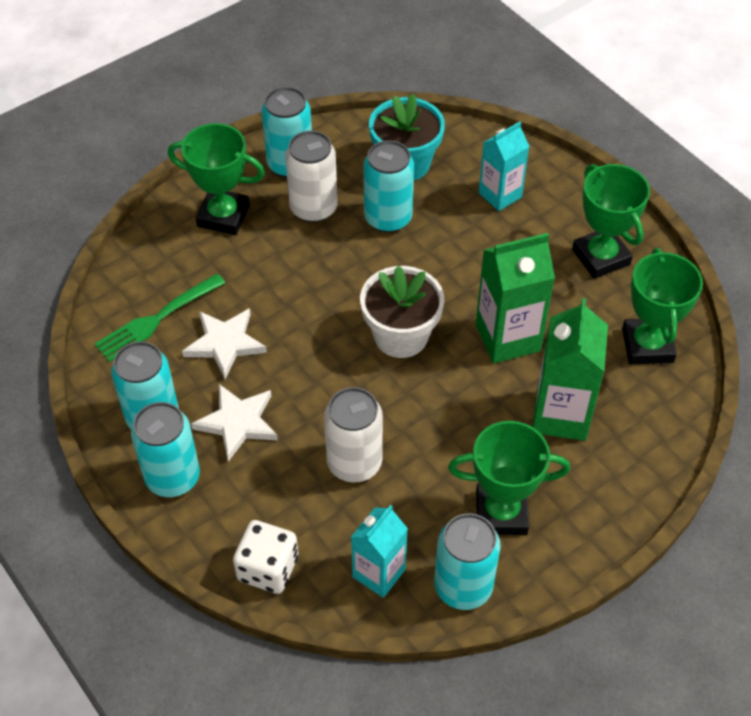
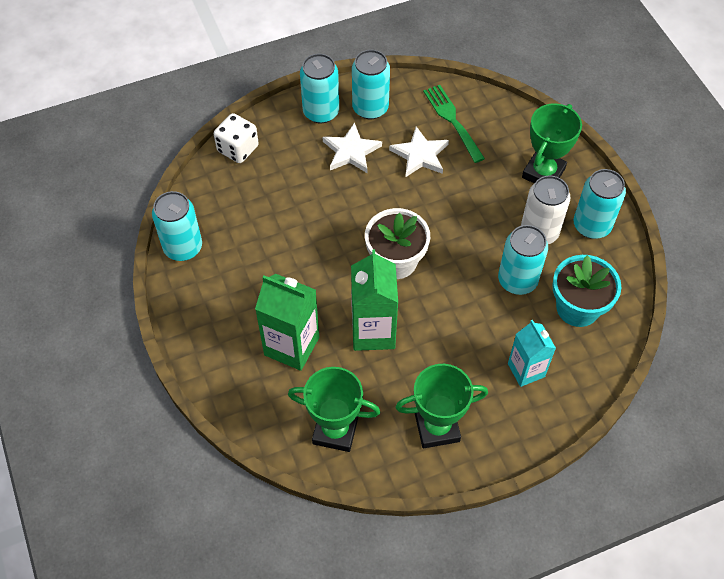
camera: 105 degrees right, 5 degrees up
white can [324,387,383,482] -> none
turquoise carton [351,505,408,598] -> none
green trophy [448,421,570,535] -> none

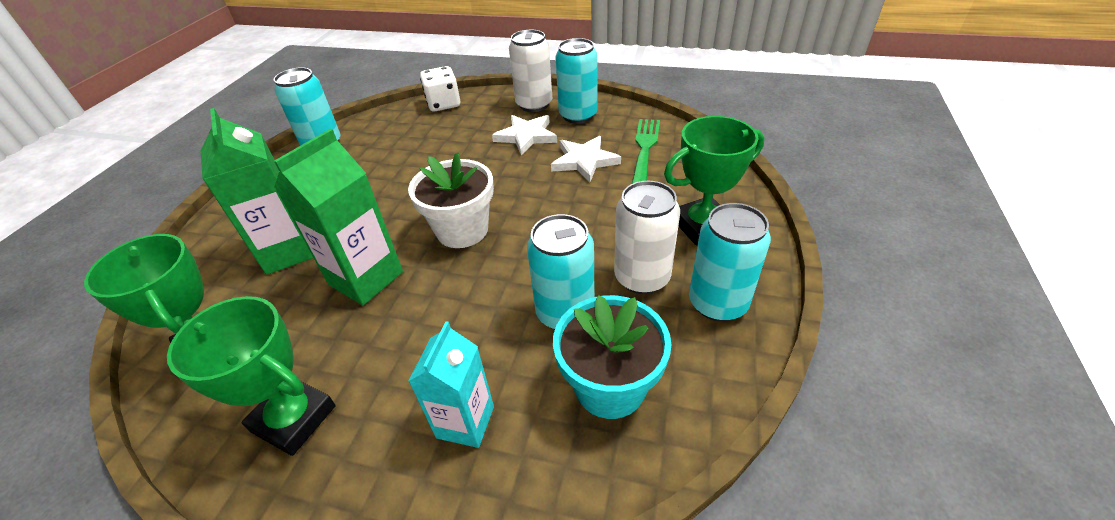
camera: 40 degrees right, 15 degrees down
turquoise can [300,54,339,123] -> white can [509,30,552,112]

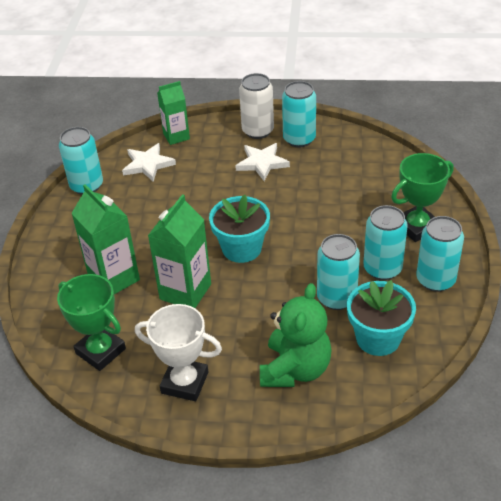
camera: 10 degrees left, 0 degrees up
green trophy [167,296,336,456] -> white trophy [135,304,222,401]
white flower pot [408,152,494,248] -> turquoise flower pot [209,195,270,263]
turquoise carton [409,321,494,448] -> green teddy bear [260,283,331,387]
white dice [420,66,460,112] -> green carton [157,81,190,145]
white star [551,136,621,182] -> white star moved to [122,143,176,182]
white can [614,181,680,294] -> turquoise can [364,205,408,280]
green fork [632,119,660,184] -> none

